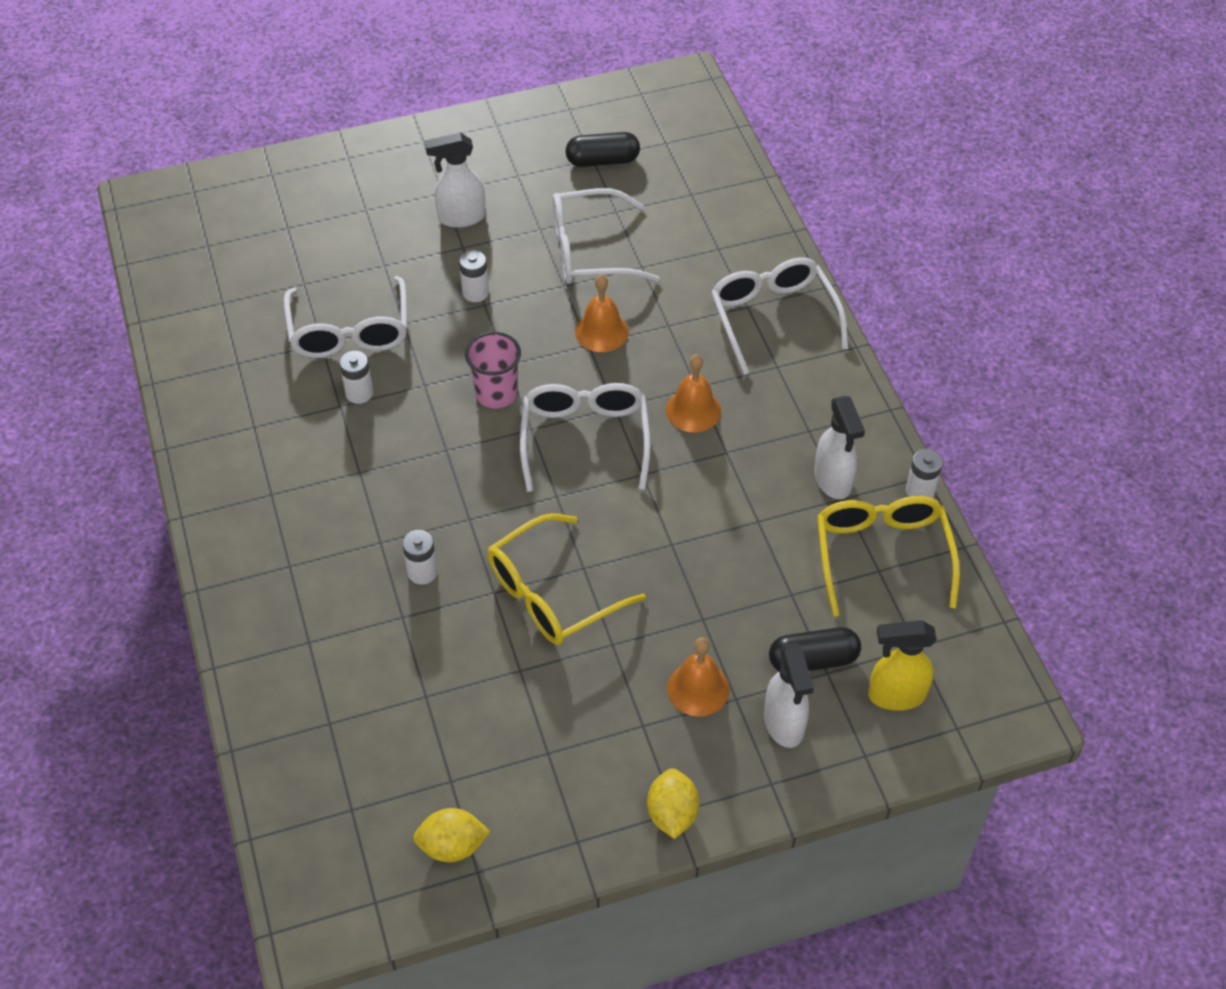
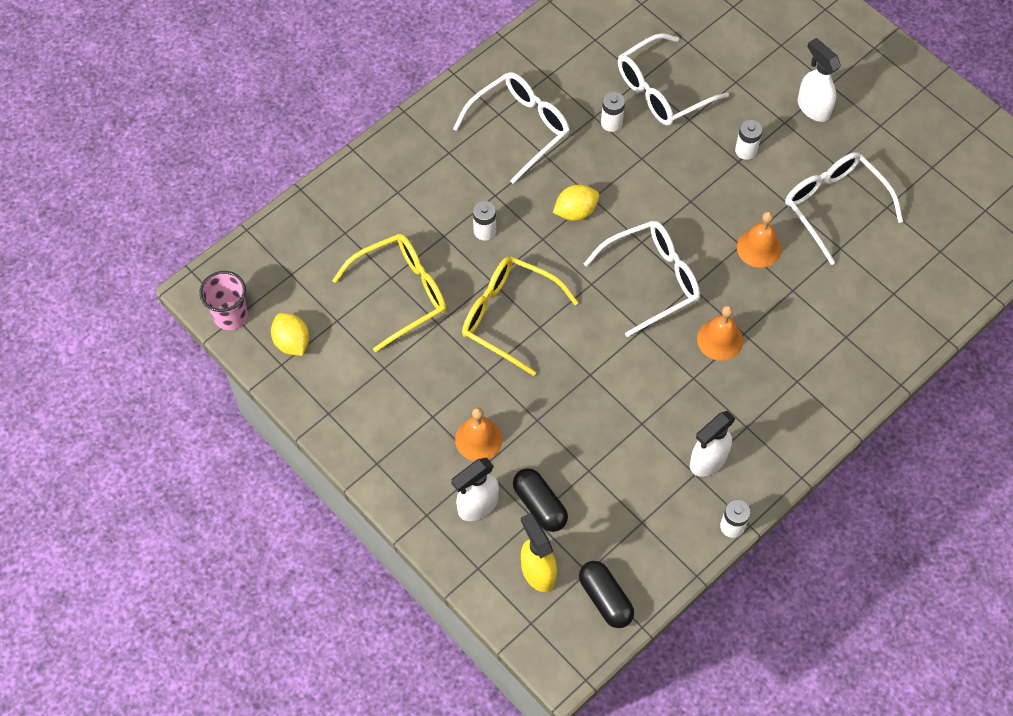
camera: 65 degrees right, 10 degrees up
pink cup [465,332,521,409] -> pink cup moved to [199,271,248,330]
black capsule [566,132,640,167] -> black capsule moved to [579,561,634,628]
yellow lemon [647,768,699,839] -> yellow lemon moved to [553,185,599,221]
white glasses [711,257,848,375] -> white glasses moved to [453,72,570,184]
yellow glasses [817,496,960,617] -> yellow glasses moved to [332,234,446,352]

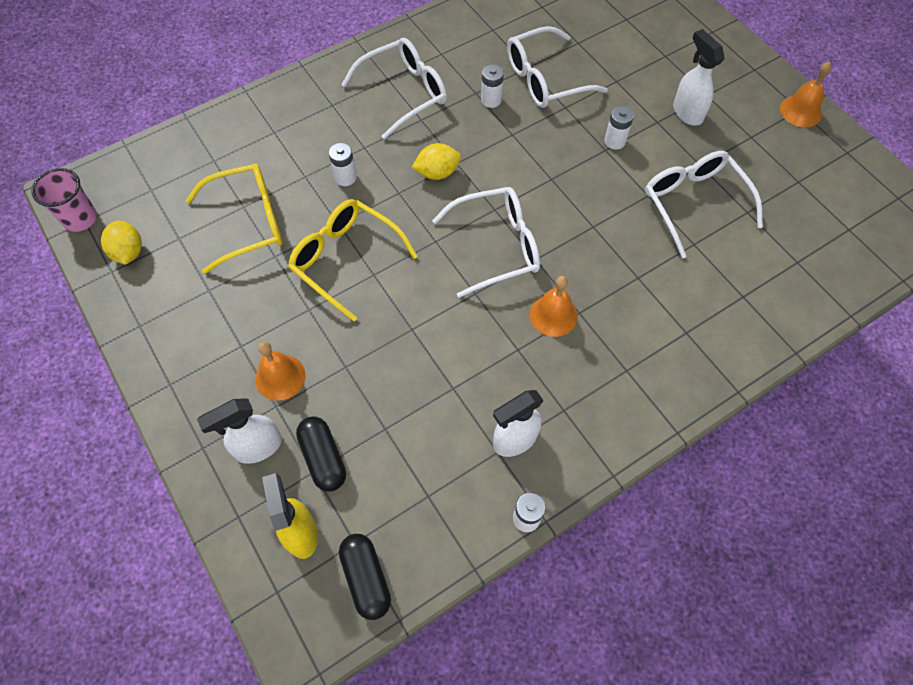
camera: 10 degrees right, 0 degrees up
orange bell [737,211,782,268] -> orange bell moved to [780,62,832,127]

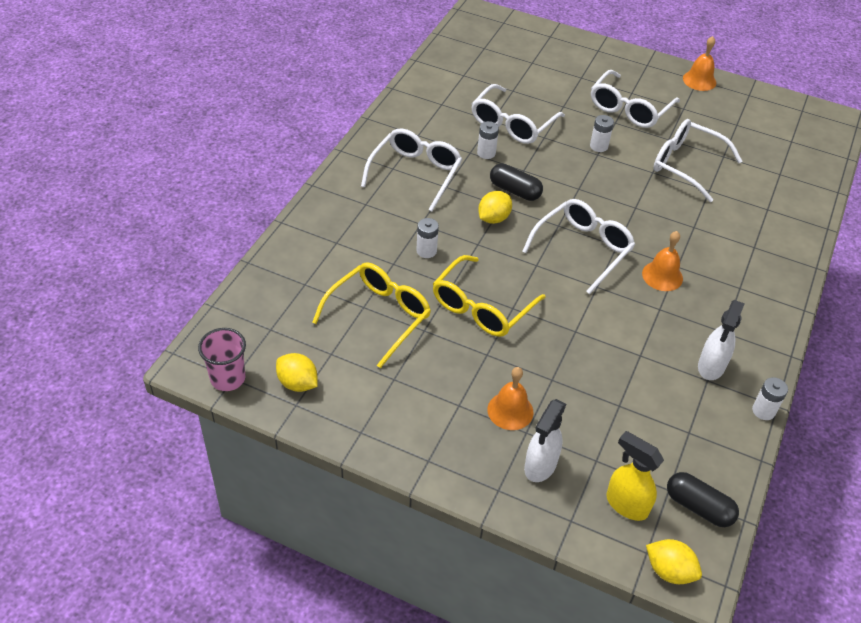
camera: 35 degrees left, 15 degrees down
yellow glasses [288,199,418,321] -> yellow glasses turned 60 degrees counterclockwise [433,255,546,337]
black capsule [296,416,346,491] -> black capsule moved to [490,163,543,201]
white spray bottle [673,29,724,126] -> white glasses [591,70,680,128]
none -> yellow lemon [646,539,702,584]

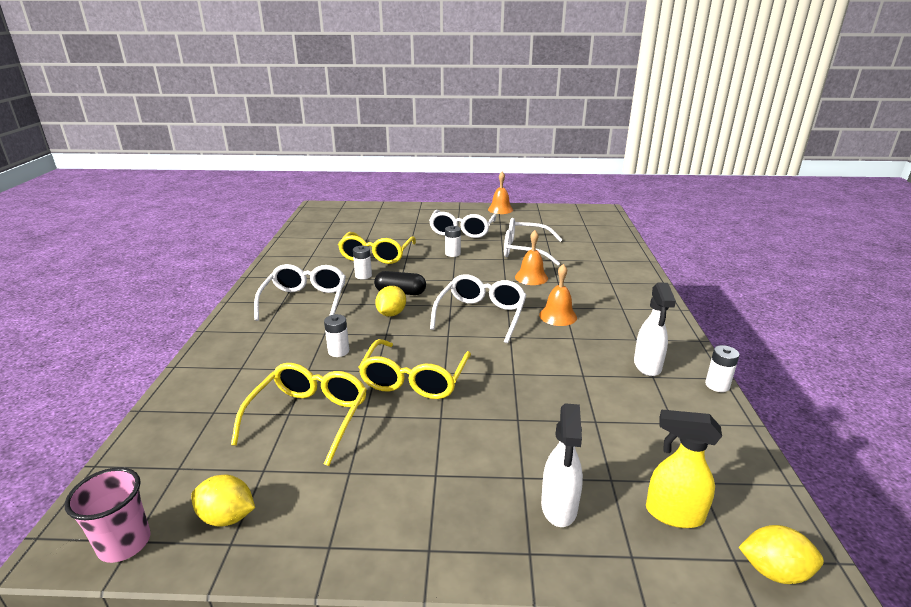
camera: 20 degrees left, 20 degrees down
white glasses [472,84,565,144] -> yellow glasses [338,232,416,264]
orange bell [487,367,534,430] -> orange bell moved to [515,230,548,285]
black capsule [667,472,739,527] -> none

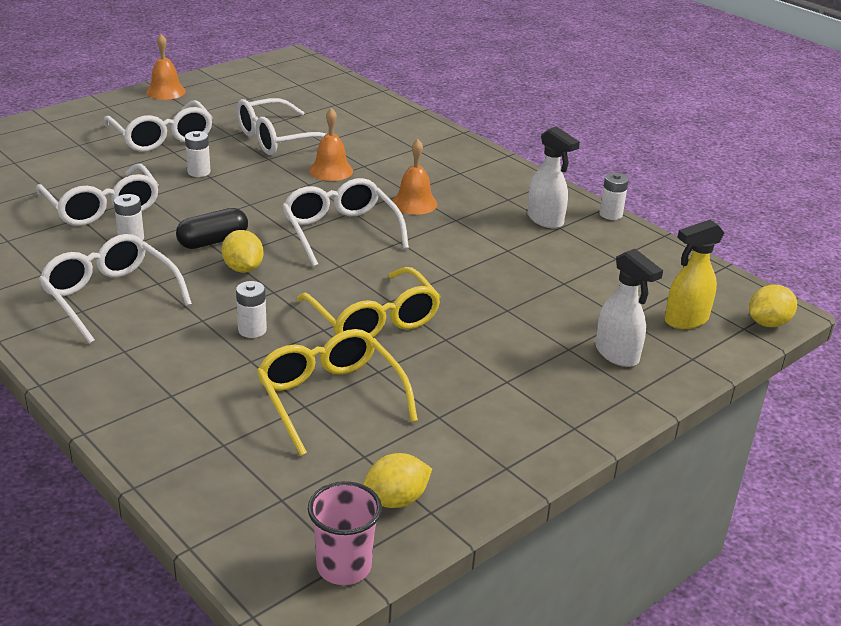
camera: 45 degrees left, 5 degrees up
yellow glasses [338,232,416,264] -> white glasses [36,164,159,226]

